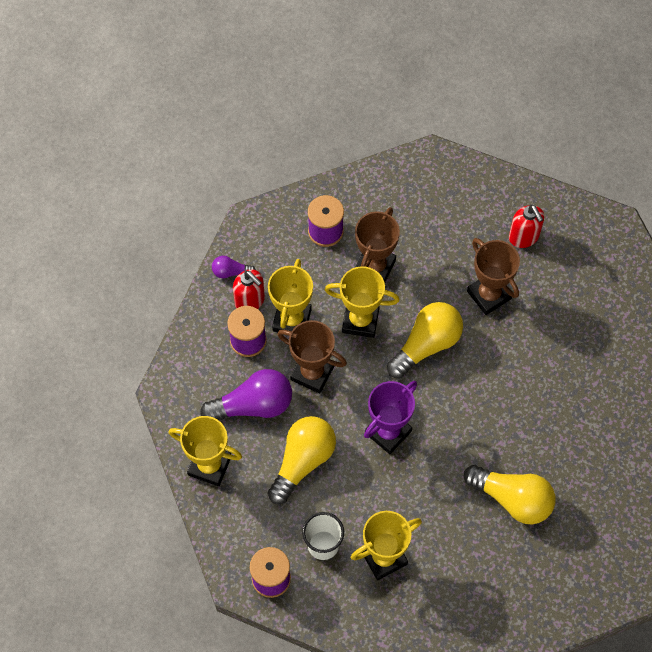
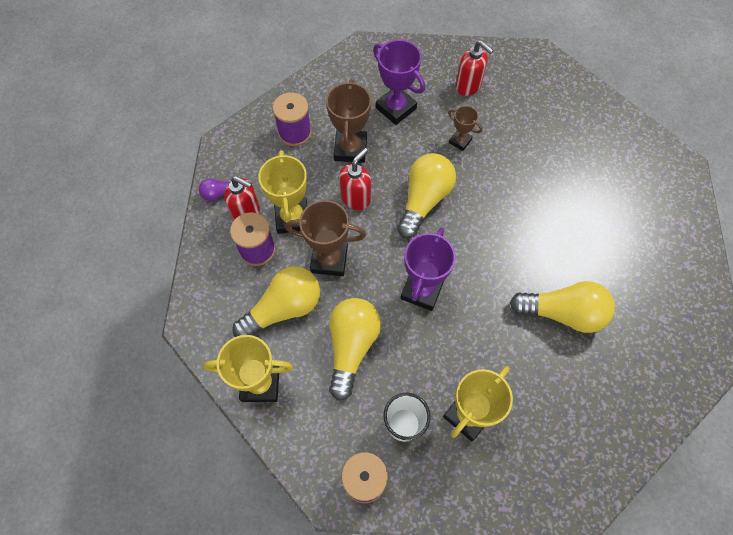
camera: 20 degrees left, 0 degrees up
purple light bulb [200,369,292,420] -> yellow light bulb [232,267,320,337]
yellow trophy [325,266,400,338] -> red soap dispenser [339,148,371,210]
brown trophy [467,238,520,315] -> brown trophy [448,106,482,151], size x0.56
none -> purple trophy [373,40,425,125]

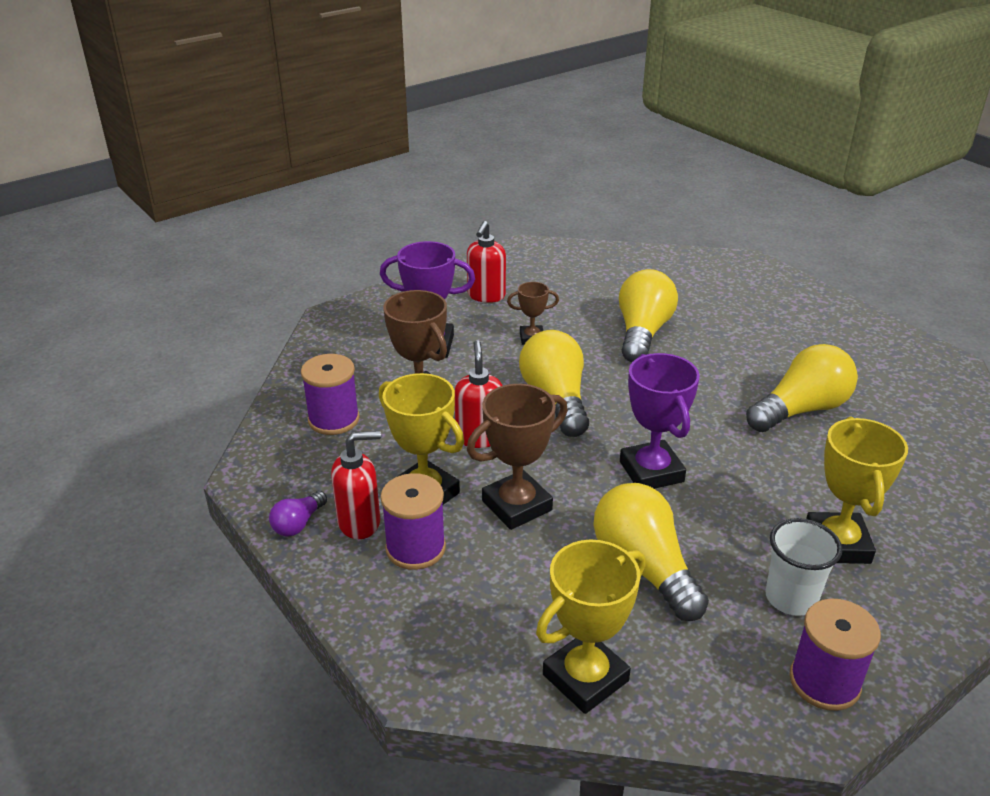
camera: 40 degrees left, 30 degrees down
yellow light bulb [232,267,320,337] -> yellow light bulb moved to [619,269,678,362]
red soap dispenser [456,40,494,96] -> red soap dispenser turned 105 degrees clockwise [467,221,506,303]

